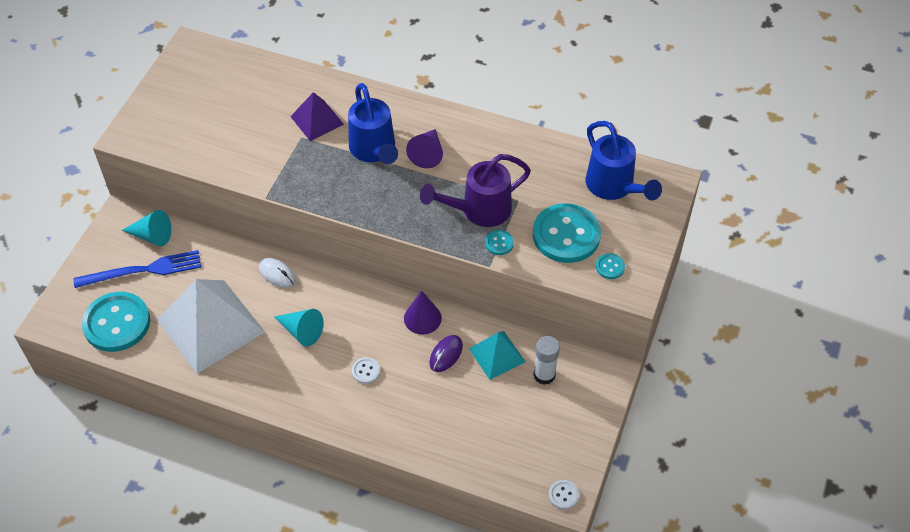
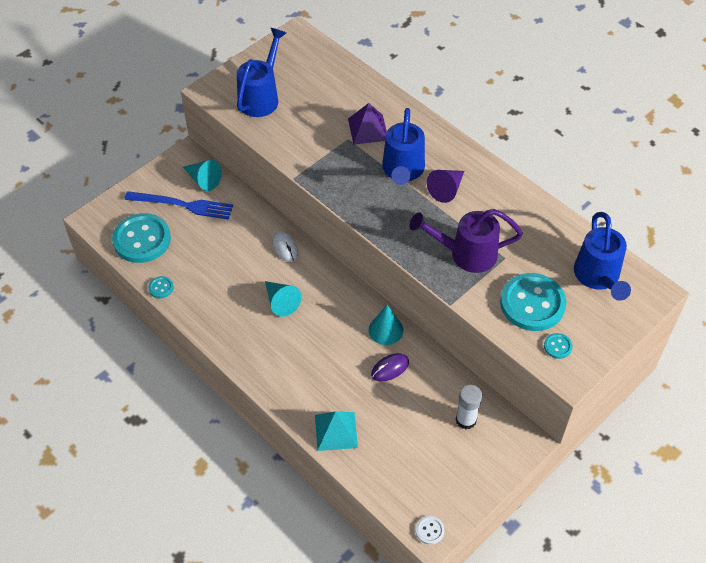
camera: 25 degrees right, 0 degrees up
white pyramid [157,279,265,374] -> none
white button [352,357,380,384] -> none
purple cone [404,291,442,335] -> turquoise cone [369,305,403,345]
turquoise pyramid [469,331,525,380] -> turquoise pyramid moved to [315,411,358,451]
turquoise button [485,230,514,255] -> turquoise button moved to [148,276,174,298]
none -> blue watering can [237,28,286,117]

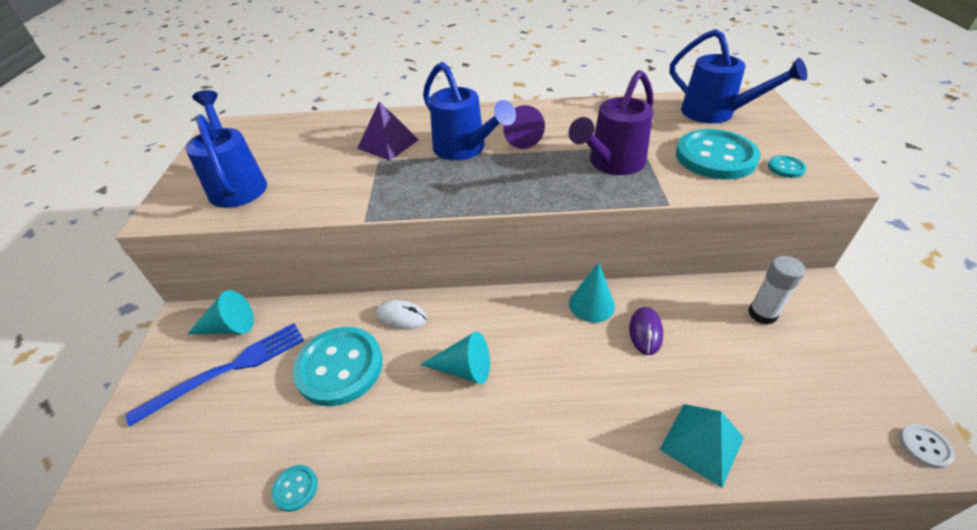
camera: 45 degrees left, 10 degrees down
turquoise button [112,213,171,263] -> turquoise button moved to [293,327,383,406]

